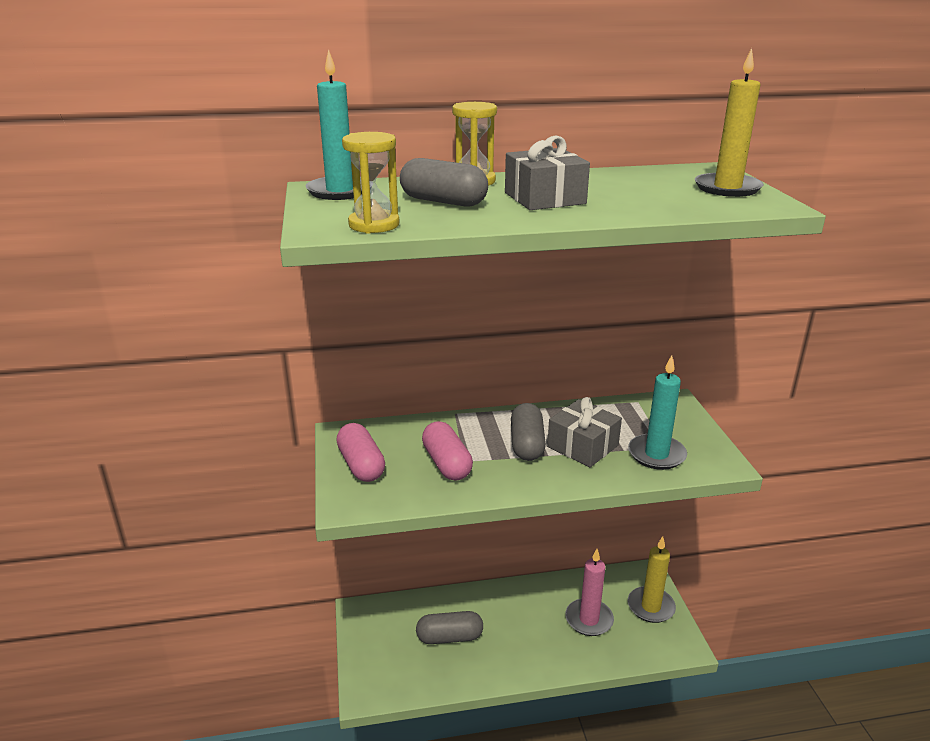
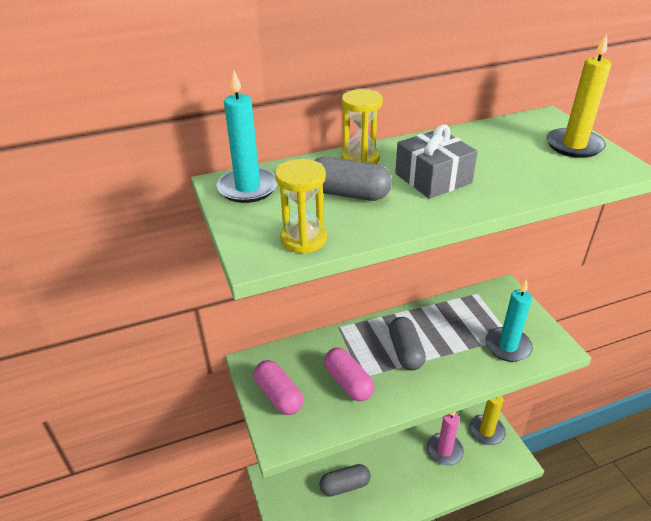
camera: 10 degrees left, 10 degrees up
grey gift [547,397,622,467] -> none

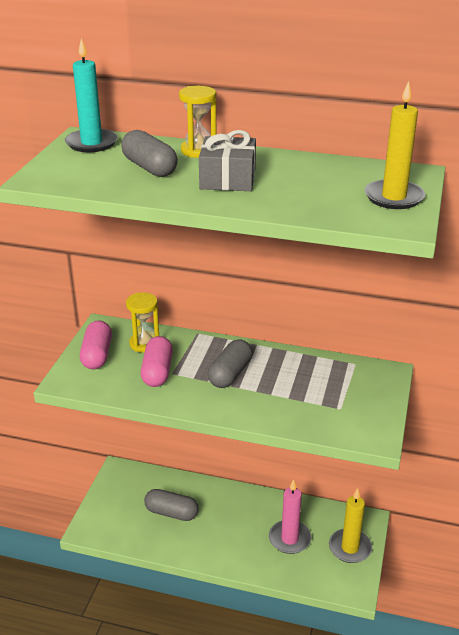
camera: 35 degrees right, 5 degrees down
yellow hourglass [275,159,327,254] -> yellow hourglass moved to [126,292,159,353]
turquoise candle [485,279,533,362] -> none

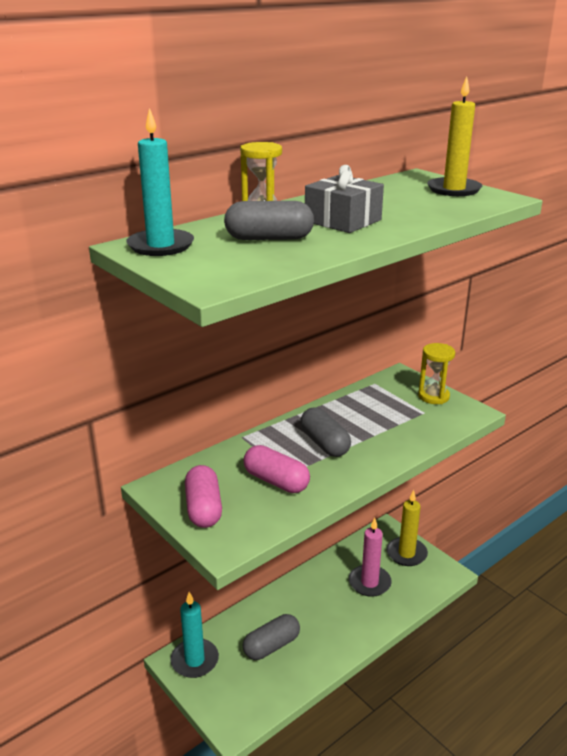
camera: 55 degrees left, 5 degrees down
pink capsule [80,320,112,369] -> pink capsule turned 45 degrees clockwise [185,465,222,528]
yellow hourglass [126,292,159,353] -> yellow hourglass moved to [418,343,455,404]
none -> turquoise candle [170,592,219,678]

